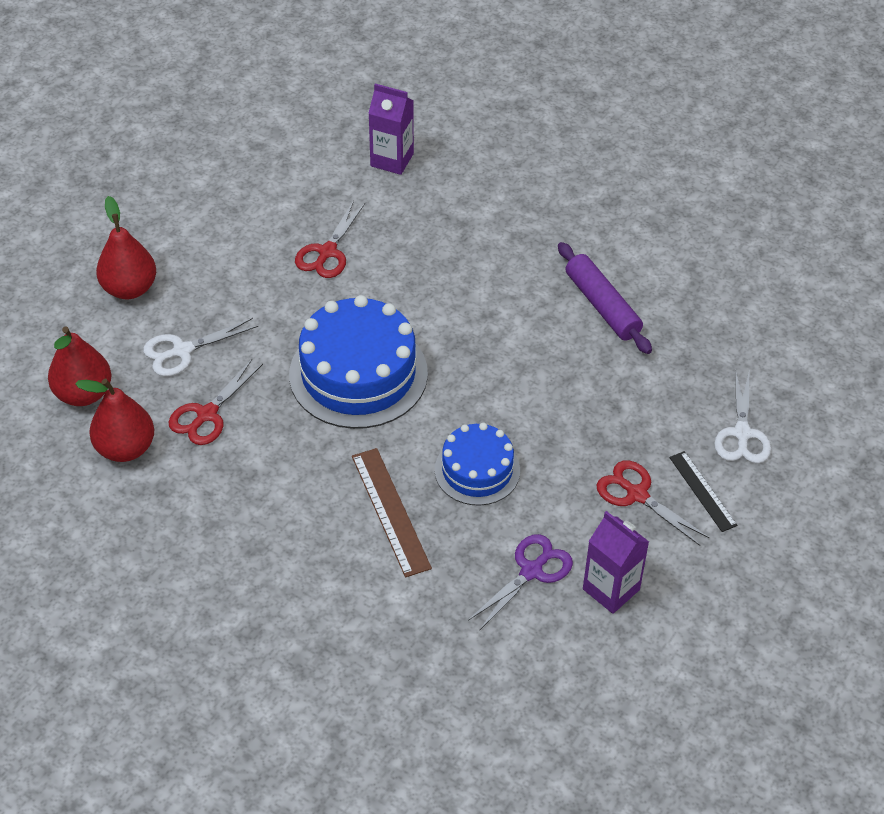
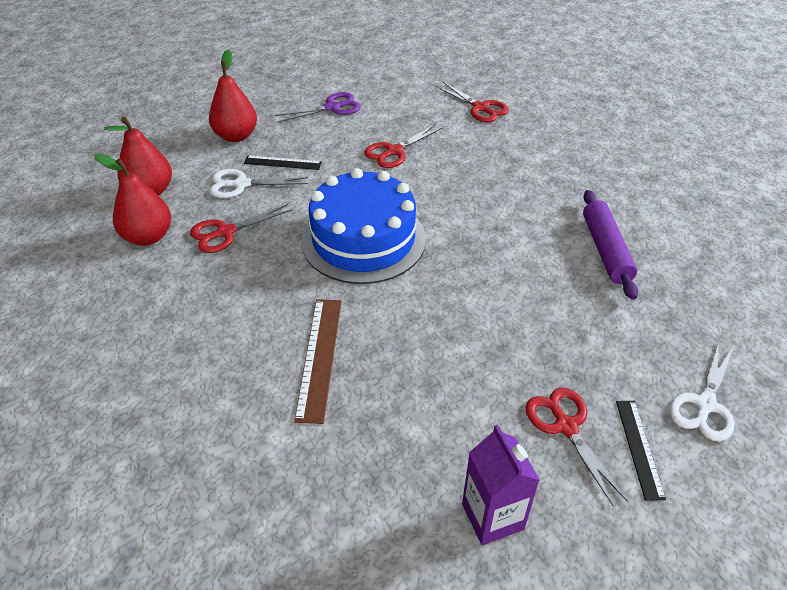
camera: 25 degrees right, 5 degrees down
purple carton [368,84,414,175] -> red scissors [436,82,509,122]
blue cake [435,423,520,506] -> none
purple scissors [468,534,573,631] -> purple scissors moved to [275,92,361,122]
none -> black ruler [244,155,322,170]

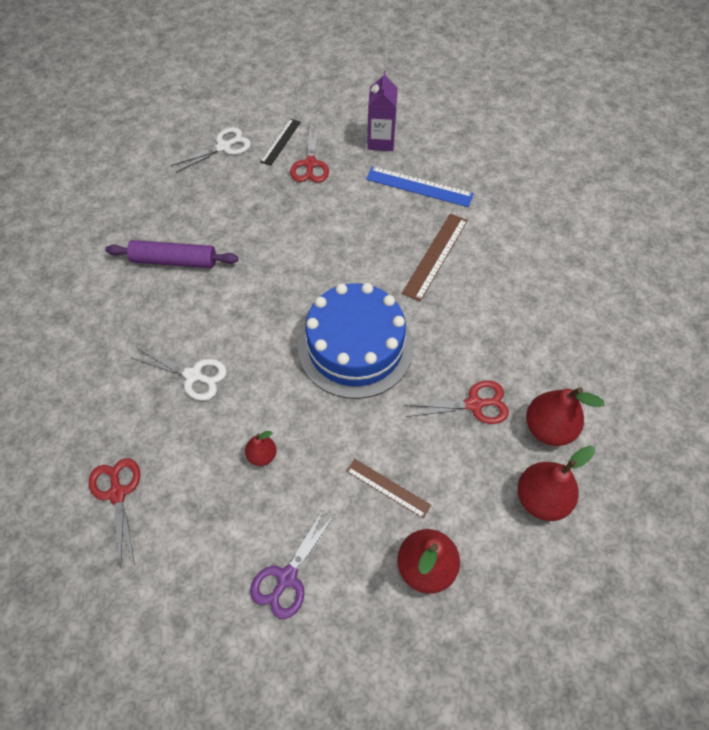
camera: 155 degrees left, 15 degrees up
white scissors [210,169,308,198] -> white scissors moved to [130,348,227,401]
black ruler [244,155,322,170] -> brown ruler [346,459,431,518]
purple scissors [275,92,361,122] -> purple scissors turned 60 degrees counterclockwise [250,507,336,619]
red scissors [364,125,443,168] -> red pear [245,431,276,466]
purple rolling pin [583,190,638,300] -> purple rolling pin turned 75 degrees clockwise [105,240,238,268]
none -> blue ruler [366,166,474,207]

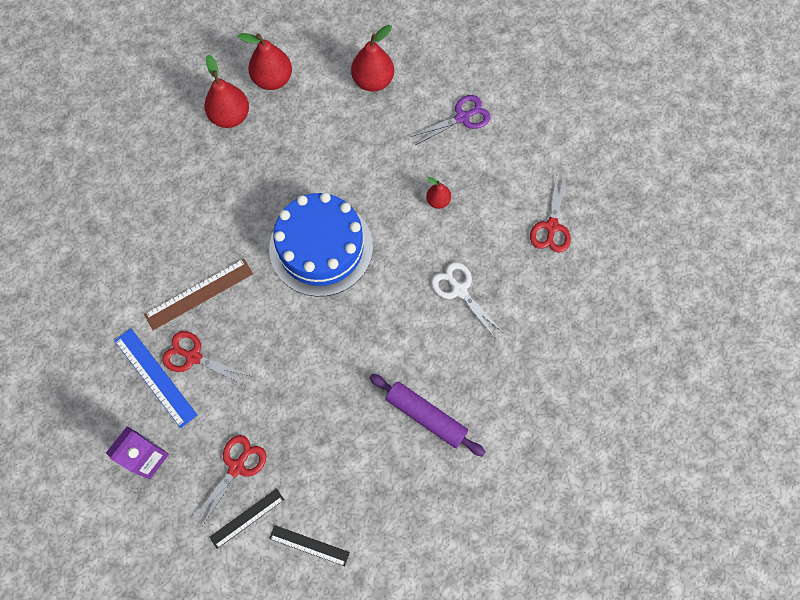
camera: 150 degrees left, 10 degrees up
white scissors [171,127,251,173] -> black ruler [269,525,350,566]
brown ruler [346,459,431,518] -> none
red scissors [405,381,509,424] -> red scissors moved to [162,331,250,385]

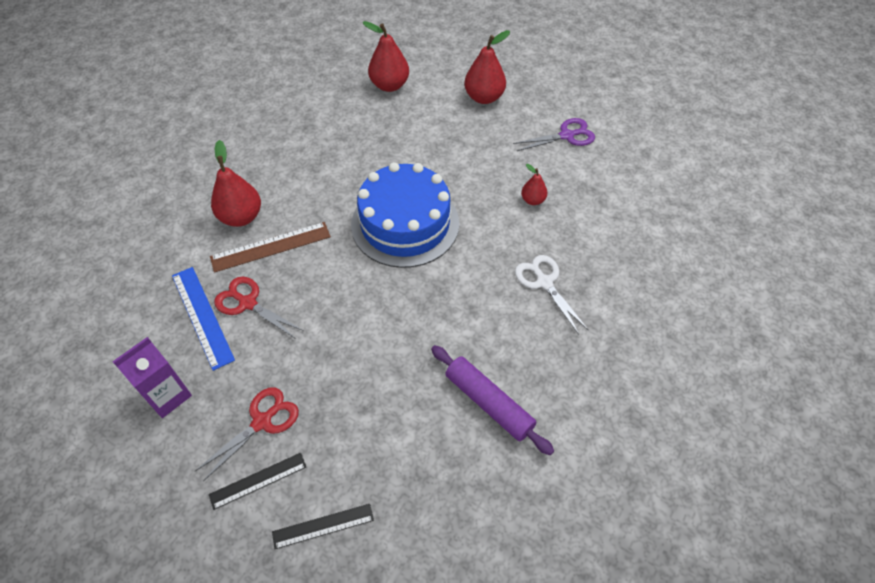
camera: 10 degrees right, 15 degrees down
red pear [204,55,249,128] -> red pear moved to [211,140,261,227]
black ruler [269,525,350,566] -> black ruler turned 45 degrees counterclockwise [272,504,374,549]
red scissors [530,173,571,253] -> none

